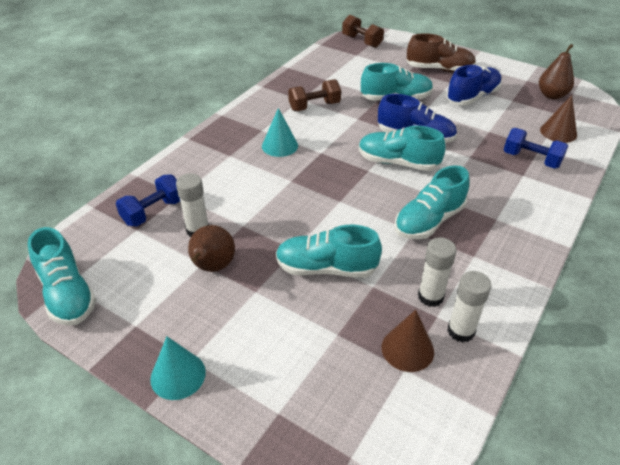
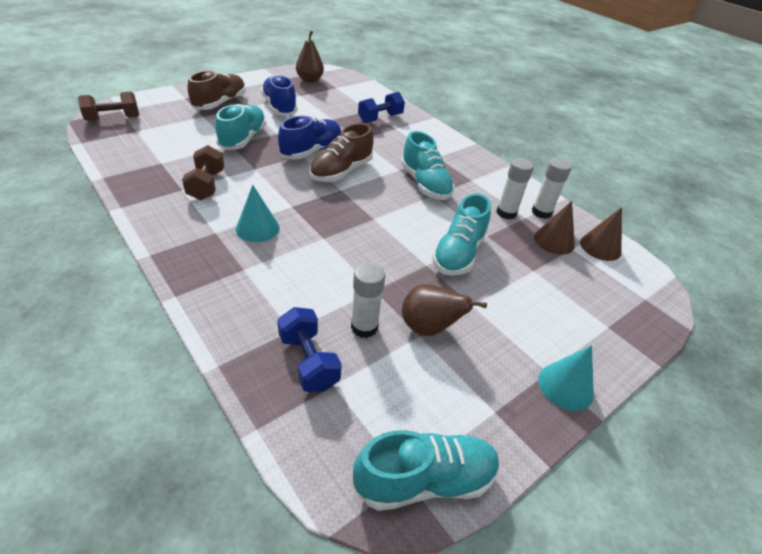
camera: 75 degrees left, 0 degrees up
turquoise shoe [359,126,446,171] -> brown shoe [310,123,374,182]
brown cone [540,95,577,143] -> brown cone moved to [580,207,622,261]

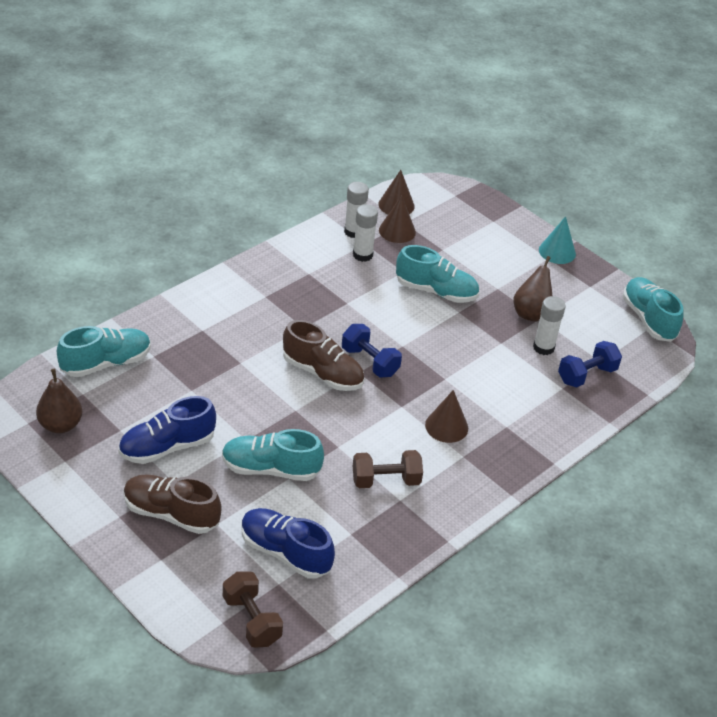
camera: 95 degrees left, 0 degrees up
turquoise cone [236,185,280,242] -> brown cone [425,390,468,443]
blue shoe [278,116,341,159] -> blue shoe moved to [242,508,335,579]
blue dumbbell [358,92,405,123] -> blue dumbbell moved to [342,324,402,378]
turquoise shoe [401,131,455,200] -> turquoise shoe moved to [57,326,151,377]

